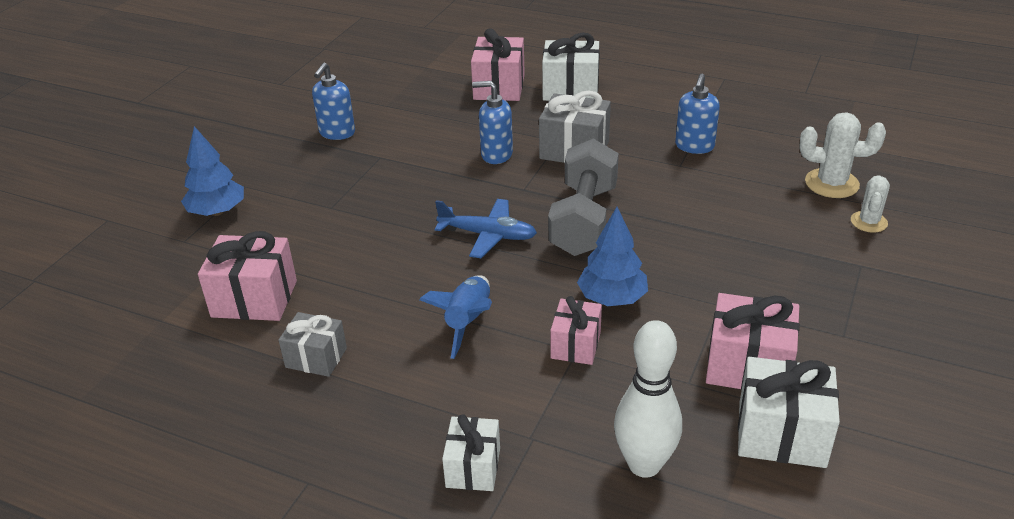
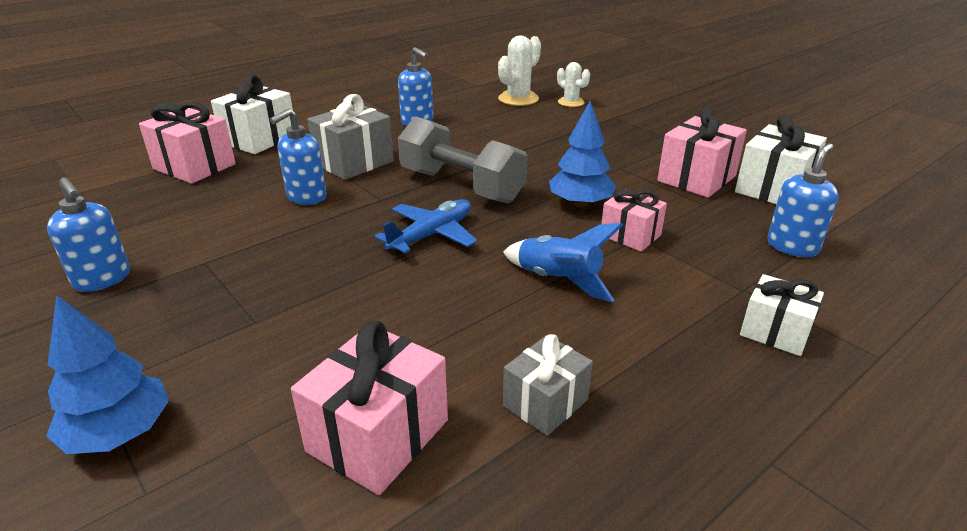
camera: 65 degrees left, 5 degrees down
white bowling pin [614,320,682,478] -> blue soap dispenser [767,143,839,257]

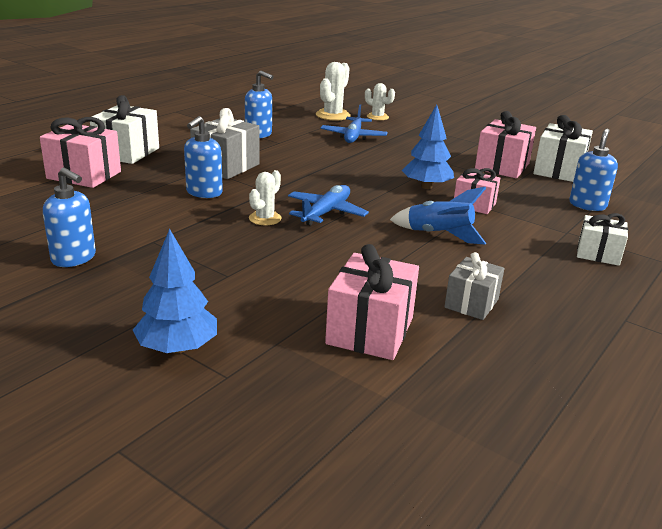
camera: 15 degrees left, 5 degrees down
grey dumbbell [398,117,528,203] -> none
none -> white cactus [249,170,282,225]
none -> blue plane [320,104,387,143]

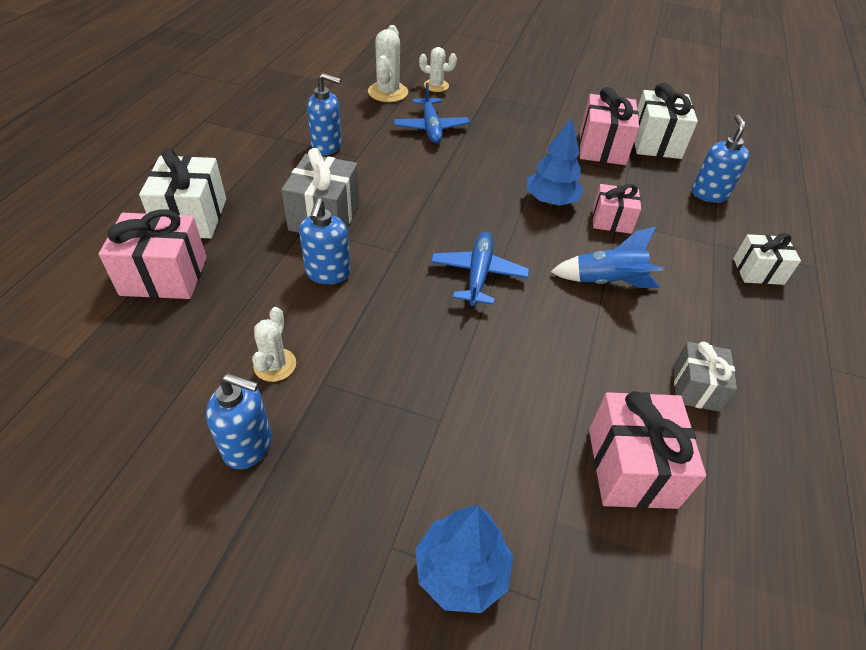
camera: 20 degrees left, 20 degrees up
white cactus [249,170,282,225] -> white cactus moved to [252,307,296,382]

